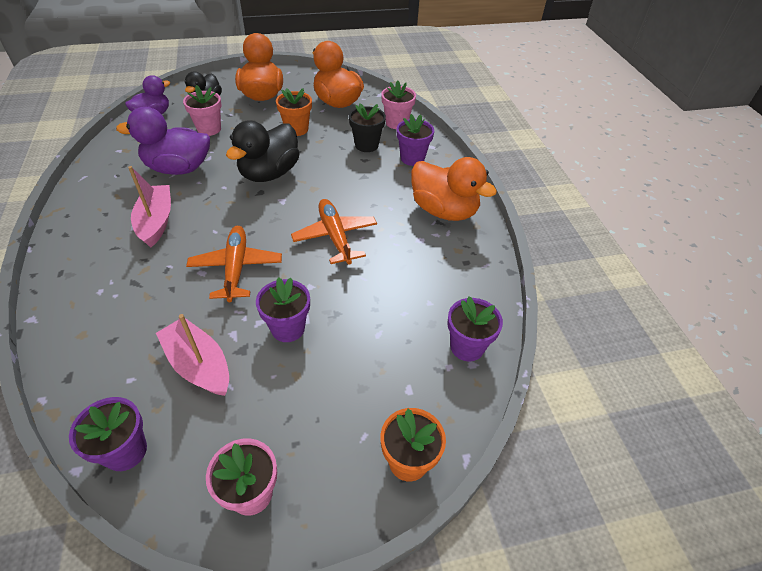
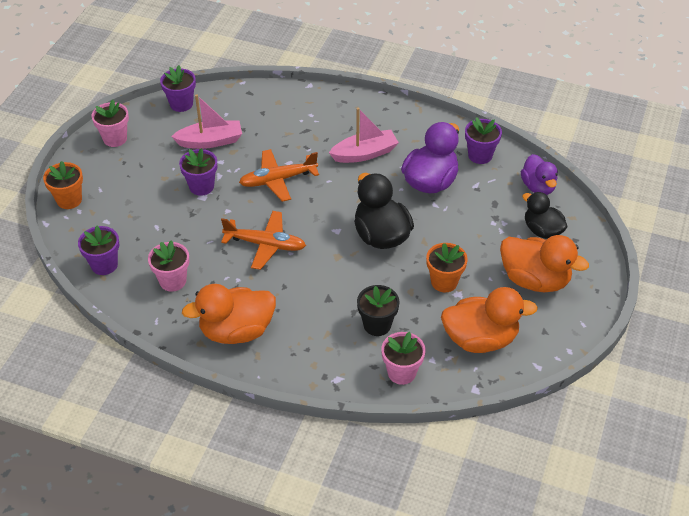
camera: 125 degrees right, 0 degrees up
pink boat [128,166,171,248] -> pink boat turned 45 degrees counterclockwise [329,108,399,163]
pink flower pot [183,85,222,136] -> pink flower pot moved to [148,240,189,292]
orange plane [186,226,282,302] -> orange plane turned 135 degrees clockwise [239,149,319,202]
purple flower pot [397,114,434,166] -> purple flower pot moved to [465,117,502,164]

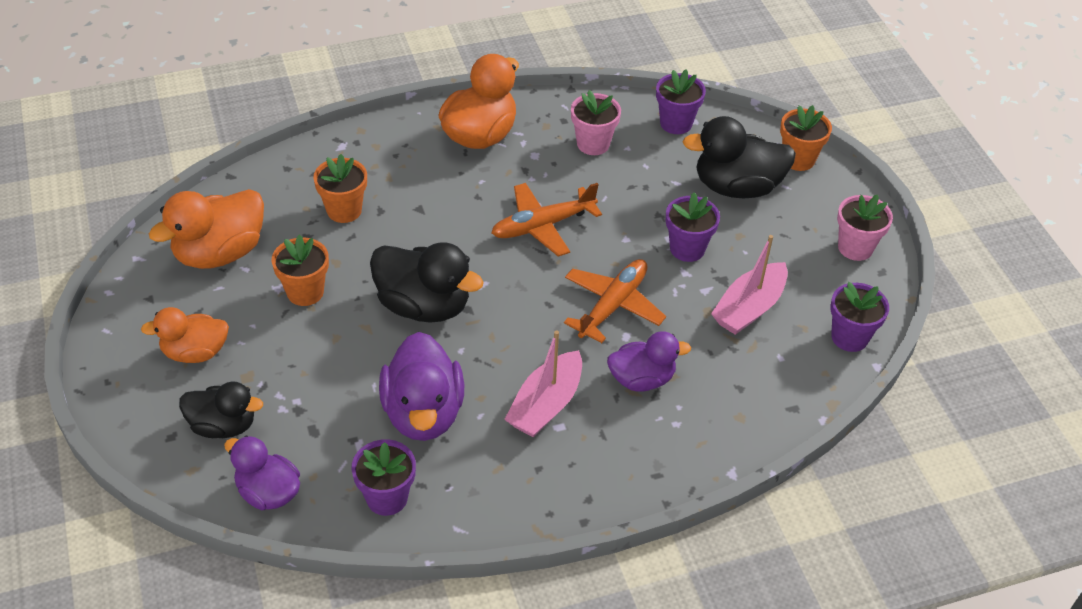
camera: 140 degrees right, 0 degrees up
black flower pot [357,285,400,336] -> orange flower pot [313,154,367,223]
pink flower pot [381,332,426,385] -> none
orange duck [500,235,589,292] -> orange duck [141,307,229,363], size x0.65
none -> purple duck [607,331,691,392]
none -> black duck [683,116,796,198]

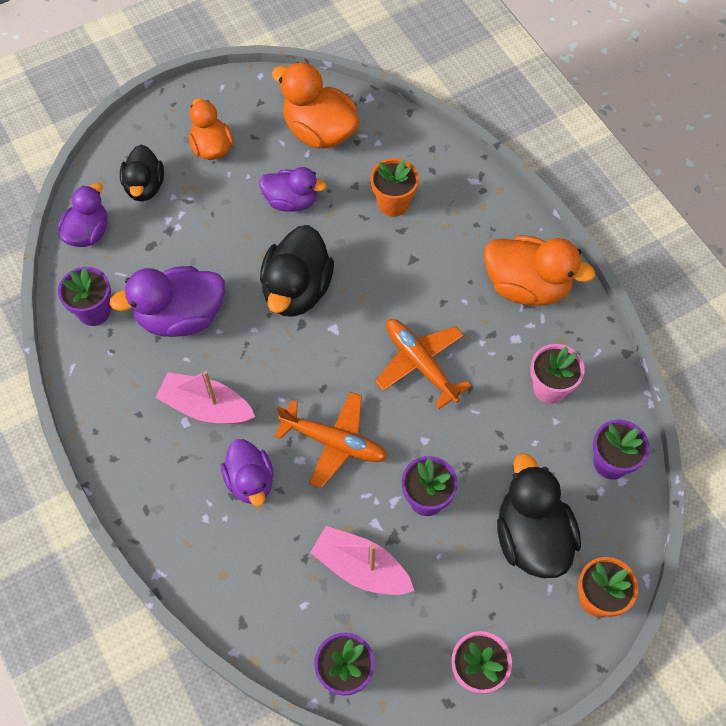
camera: 80 degrees right, 15 degrees up
orange flower pot [272,234,329,306] -> purple duck [259,167,327,212]

